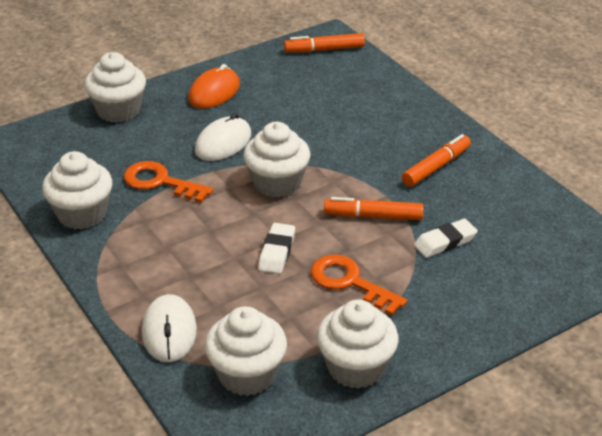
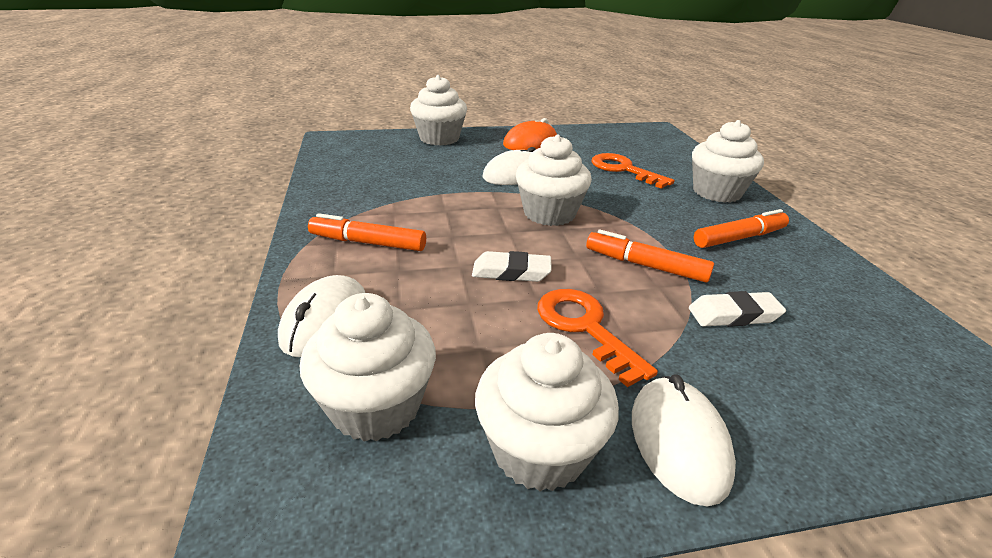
camera: 20 degrees right, 5 degrees down
white cupcake [42,151,112,229] -> white cupcake moved to [692,120,764,203]
orange key [124,161,213,203] -> orange key moved to [591,153,675,189]
white eraser [258,223,295,274] -> white eraser turned 60 degrees clockwise [472,251,552,282]
orange marker [284,33,365,52] -> orange marker moved to [308,213,426,251]
none -> white mouse [632,375,736,507]

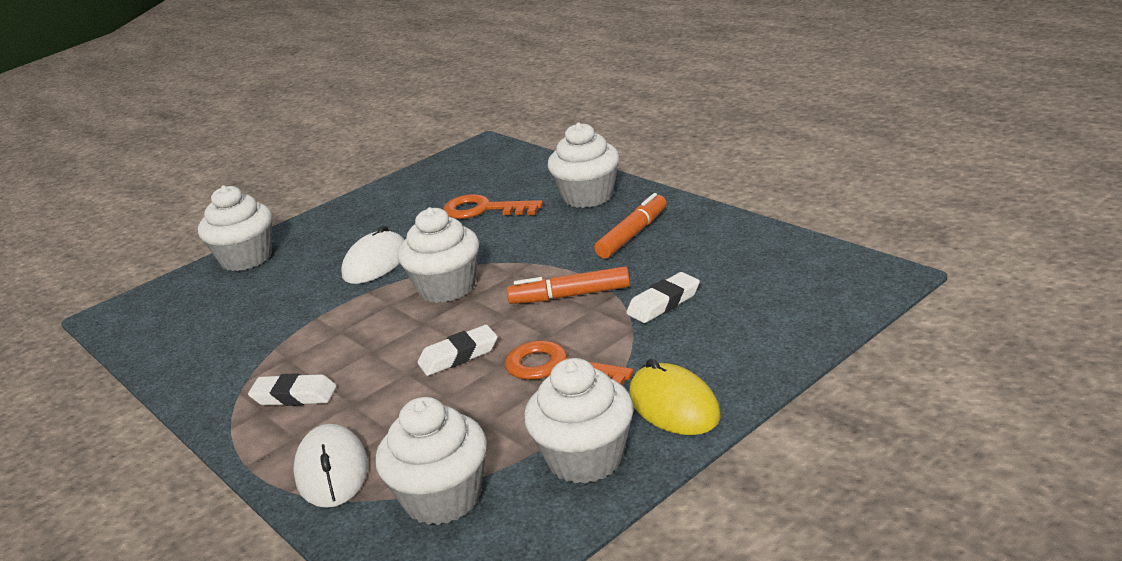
camera: 25 degrees left, 5 degrees down
orange marker [308,213,426,251] -> white eraser [248,373,337,406]
orange mouse [503,118,557,150] -> none
white mouse [632,375,736,507] -> yellow mouse [629,359,721,435]

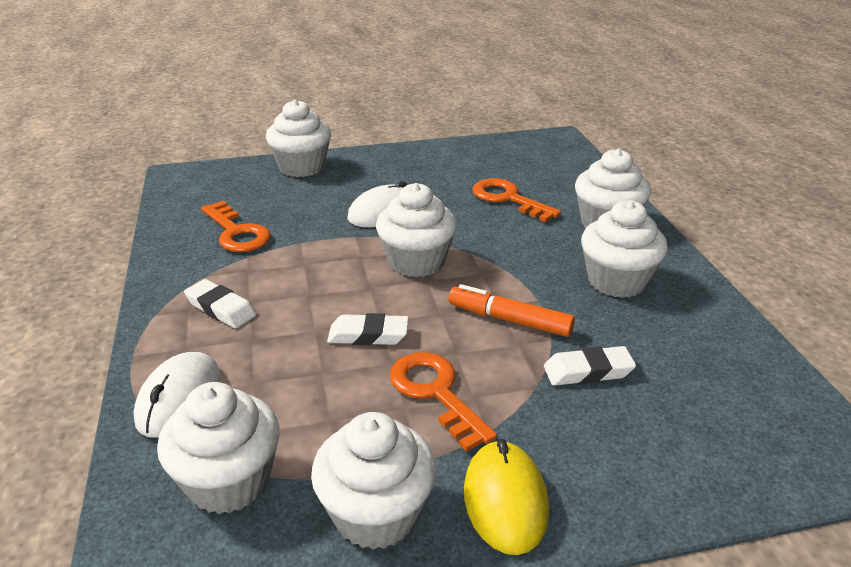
camera: 25 degrees right, 5 degrees up
orange marker [594,193,667,258] -> white cupcake [581,200,668,298]
none -> orange key [201,201,271,252]

